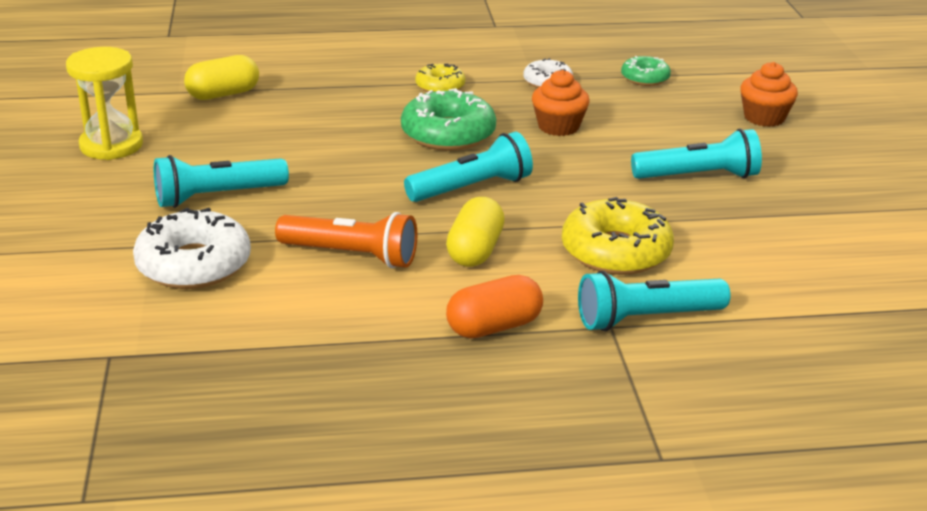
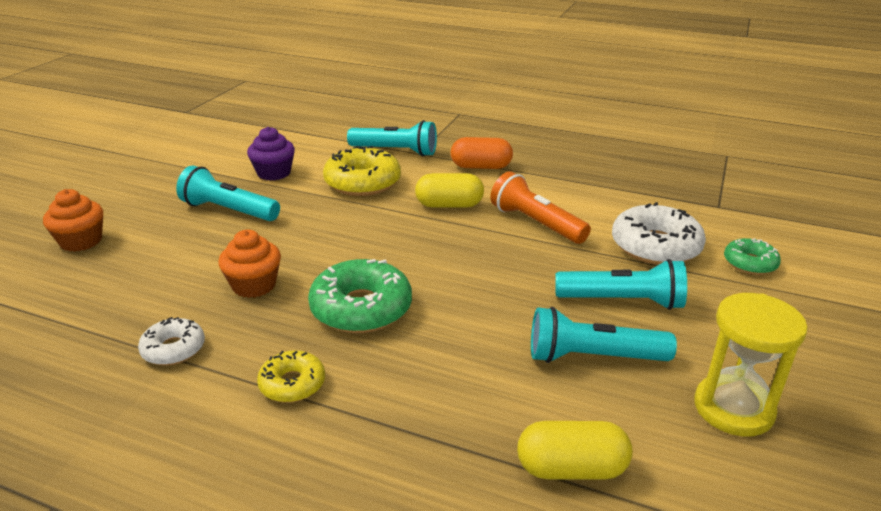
camera: 150 degrees left, 0 degrees up
turquoise flashlight [404,131,533,202] -> turquoise flashlight moved to [531,307,677,363]
yellow capsule [446,197,505,267] -> yellow capsule turned 45 degrees clockwise [415,173,484,208]
green donut [621,56,671,86] -> green donut moved to [724,238,781,275]
none -> purple cupcake [247,127,295,181]

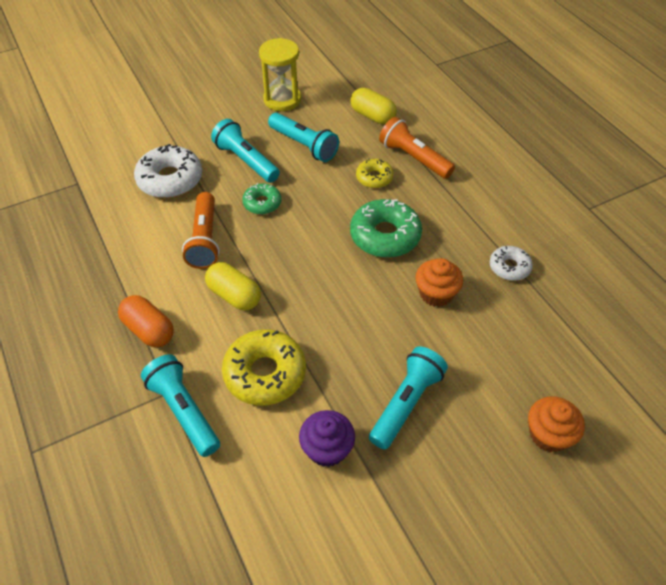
camera: 140 degrees left, 20 degrees up
turquoise flashlight [176,165,280,221] -> turquoise flashlight turned 120 degrees counterclockwise [369,346,448,450]
yellow donut [257,350,325,403] -> yellow donut moved to [356,158,394,188]
green donut [724,238,781,275] -> green donut moved to [242,183,282,214]
none -> orange flashlight [379,117,455,179]

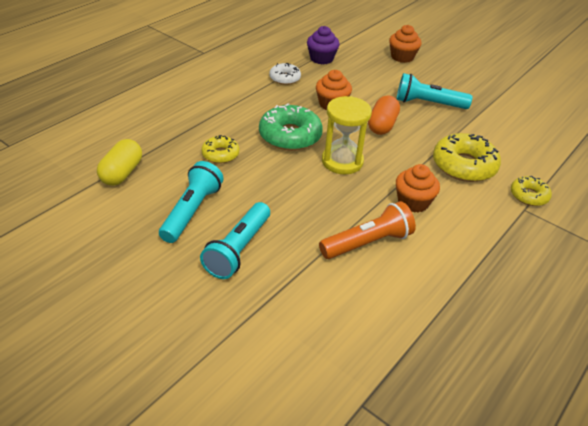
camera: 115 degrees left, 10 degrees down
orange capsule [118,295,174,348] -> orange capsule moved to [368,95,400,135]
white donut [134,144,202,198] -> none
turquoise flashlight [141,354,220,457] -> yellow donut [511,176,552,206]
yellow capsule [205,262,261,310] -> orange cupcake [396,164,440,213]
green donut [242,183,282,214] -> none
yellow hourglass [259,38,301,111] -> yellow hourglass moved to [322,96,372,174]
purple cupcake [299,410,355,467] -> purple cupcake moved to [307,26,340,65]
orange flashlight [379,117,455,179] -> none

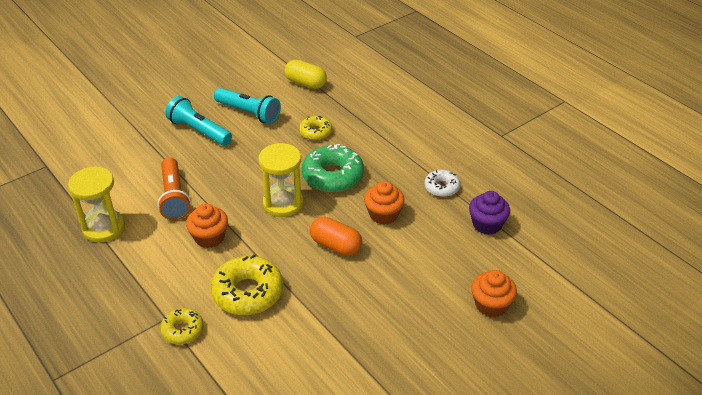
camera: 105 degrees right, 0 degrees up
turquoise flashlight [397,73,472,109] -> none
none -> yellow hourglass [68,166,125,243]

